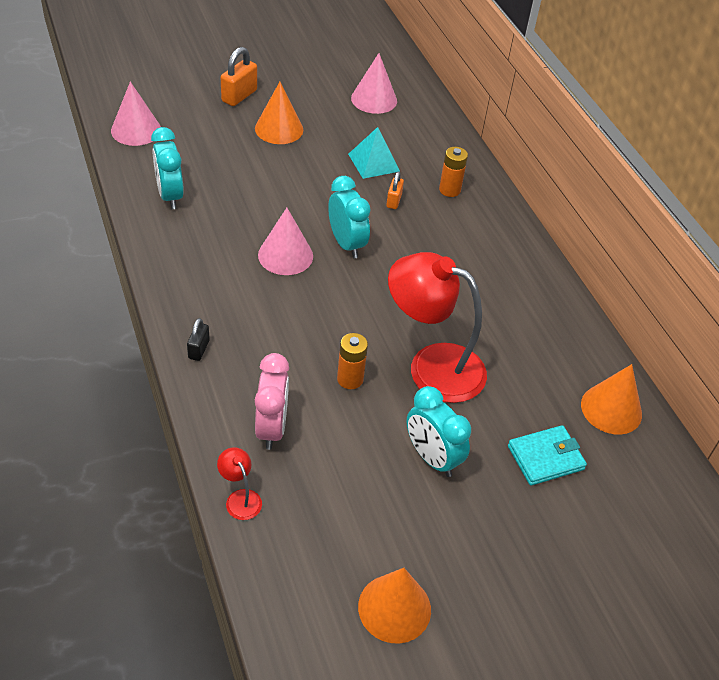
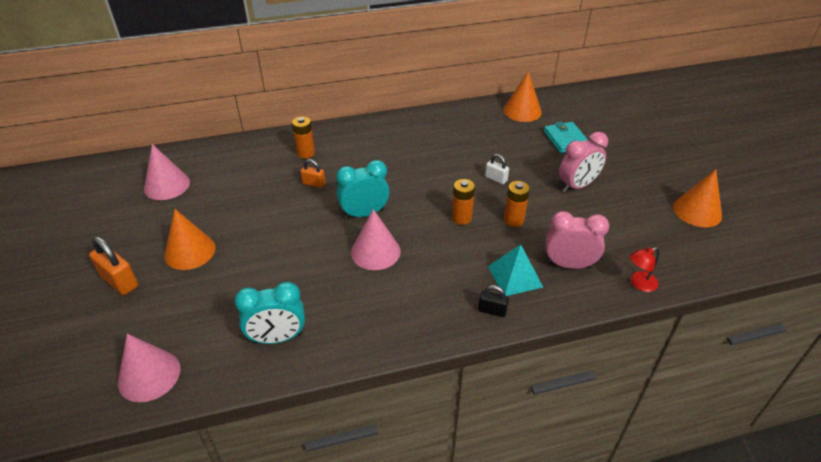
camera: 80 degrees left, 5 degrees down
turquoise pyramid [348,127,400,179] -> turquoise pyramid moved to [488,245,543,296]
red lamp [388,252,487,403] -> white padlock [485,154,509,184]
turquoise clock [406,386,471,477] -> pink clock [559,132,608,192]
none -> orange battery [452,179,475,225]

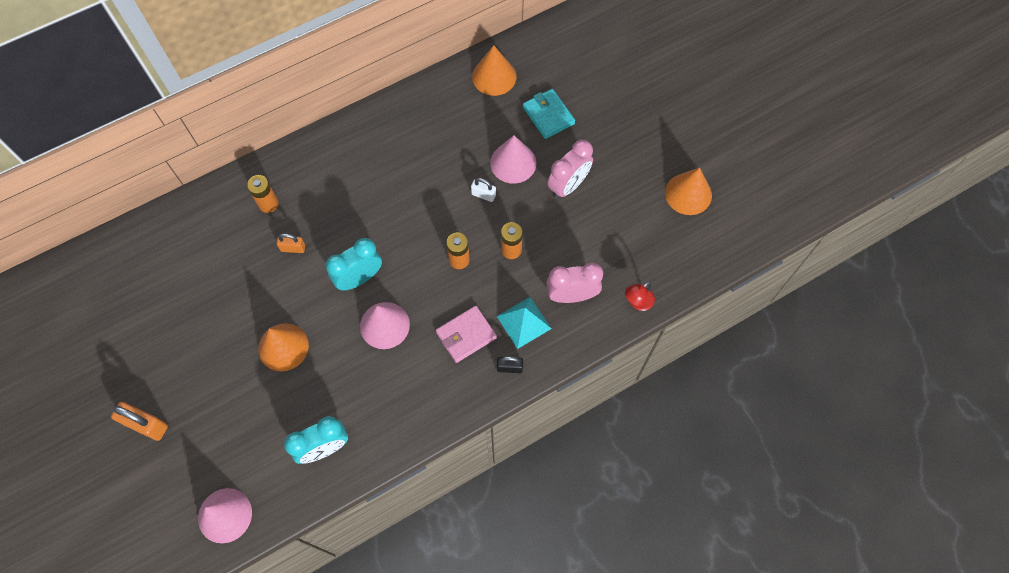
camera: 15 degrees left, 25 degrees up
pink cone [144,144,190,200] -> pink cone moved to [490,135,536,184]
orange cone [164,209,216,270] -> orange cone moved to [258,323,309,371]
none -> pink wallet [436,306,497,363]

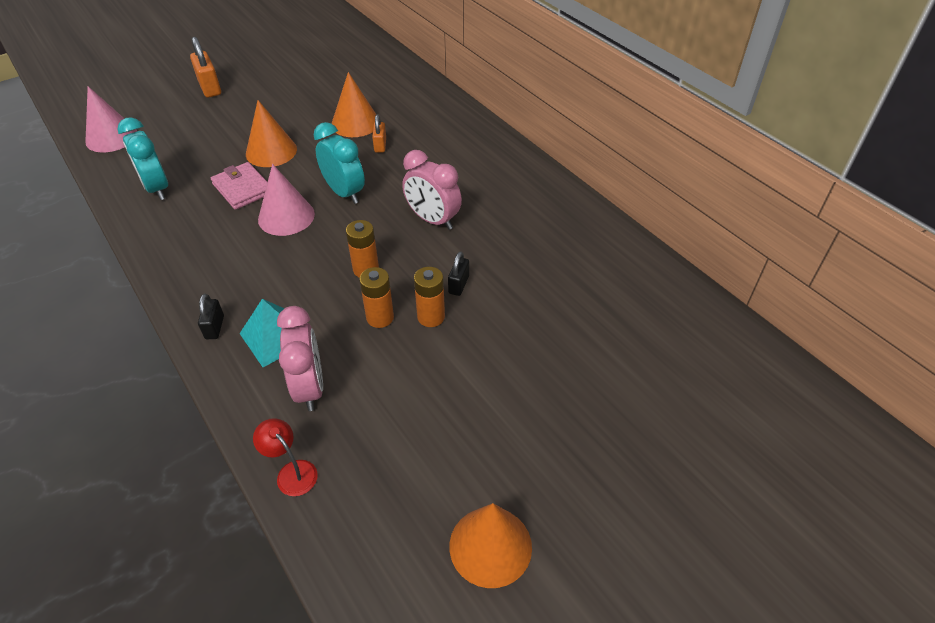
camera: 85 degrees right, 20 degrees down
orange padlock [111,402,168,441] -> orange padlock turned 45 degrees counterclockwise [190,37,221,98]
orange battery [247,175,279,213] -> orange battery moved to [414,267,445,327]
pink wallet [436,306,497,363] -> pink wallet moved to [211,162,267,210]
white padlock [471,178,496,202] -> black padlock [448,251,469,296]
orange cone [472,45,516,96] -> orange cone moved to [332,72,376,137]
pink cone [490,135,536,184] -> none
turquoise wallet [523,89,575,139] -> none
pink clock [547,140,593,199] -> pink clock moved to [402,150,462,230]

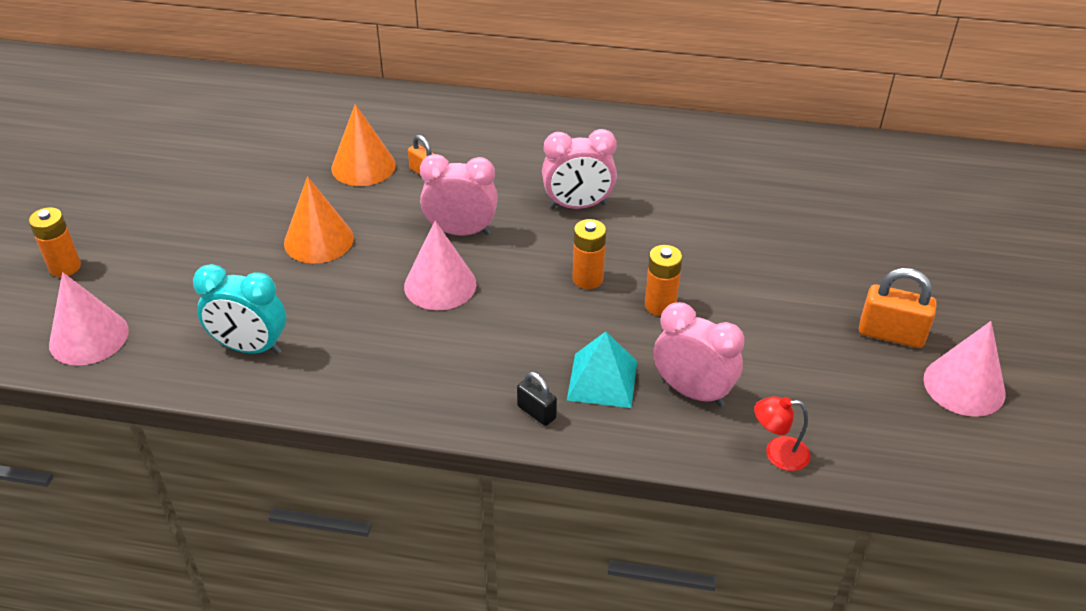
camera: 45 degrees left, 5 degrees down
orange padlock [190,37,221,98] -> orange padlock moved to [859,268,937,348]
pink wallet [211,162,267,210] -> none
turquoise clock [314,122,365,204] -> pink clock [420,154,498,235]
orange battery [414,267,445,327] -> orange battery moved to [29,207,81,277]
black padlock [448,251,469,296] -> none
orange cone [449,503,532,588] -> pink cone [923,321,1006,417]

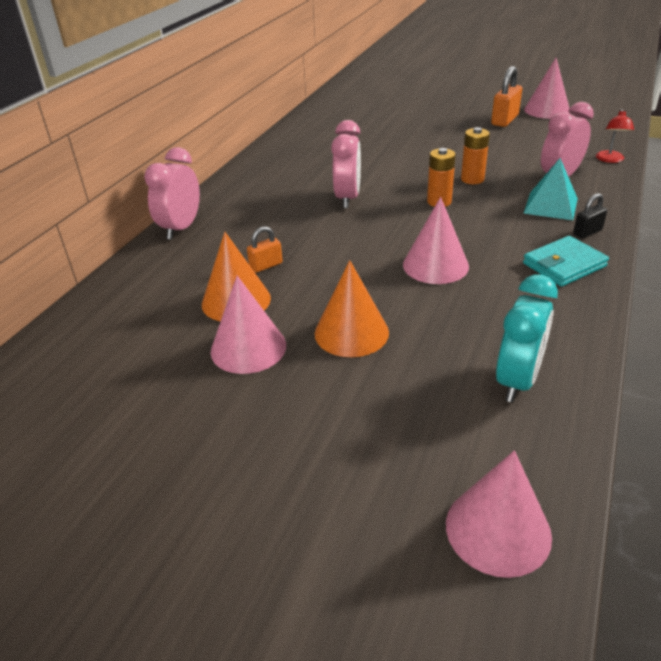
camera: 75 degrees left, 5 degrees down
orange battery [29,207,81,277] -> none
pink clock [420,154,498,235] -> pink clock moved to [144,147,200,240]
none -> pink cone [211,275,286,374]
none -> turquoise wallet [523,236,609,287]

